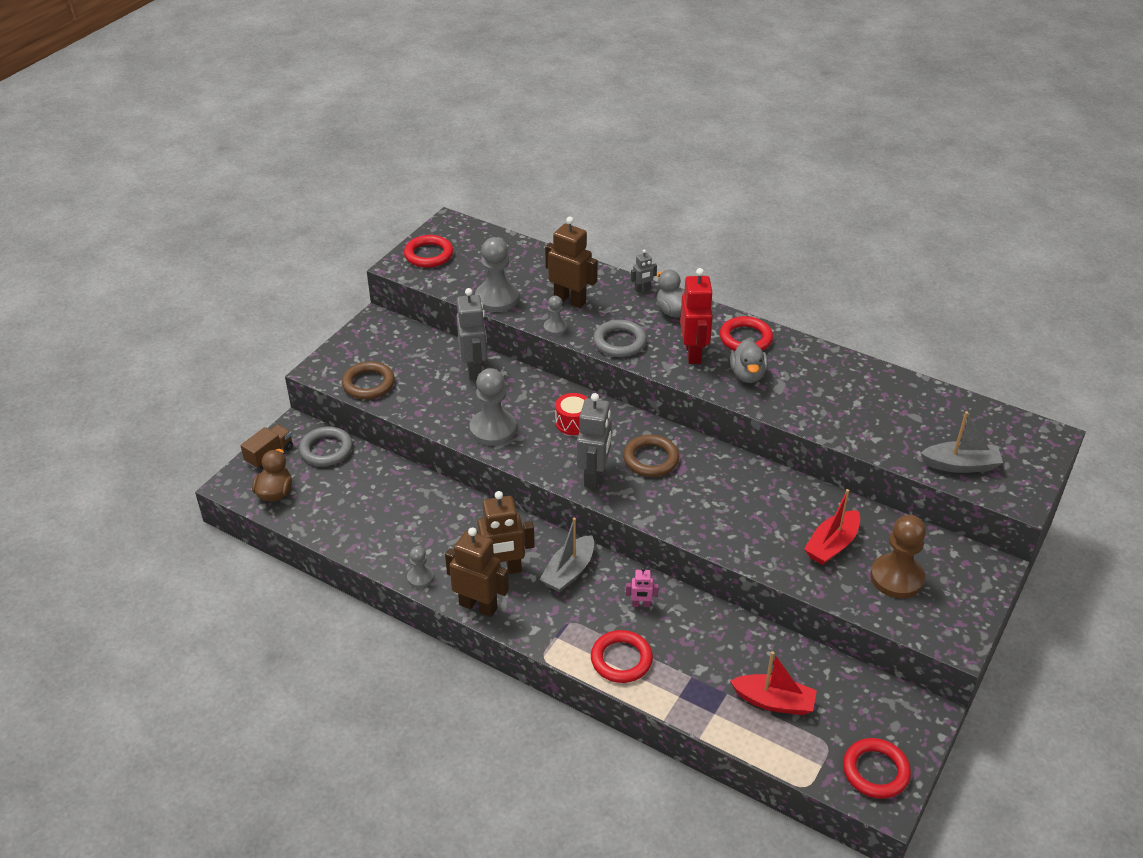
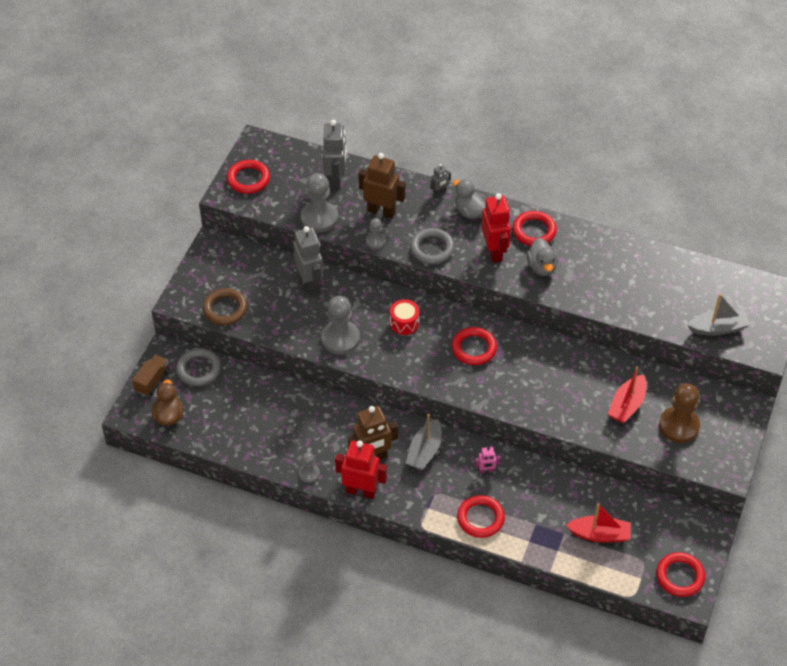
camera: 10 degrees left, 10 degrees up
brown robot [445,527,509,617] -> red robot [335,441,387,499]
grey robot [577,393,612,489] -> grey robot moved to [323,120,346,189]
brown ring [623,435,679,477] -> red ring [452,327,497,365]

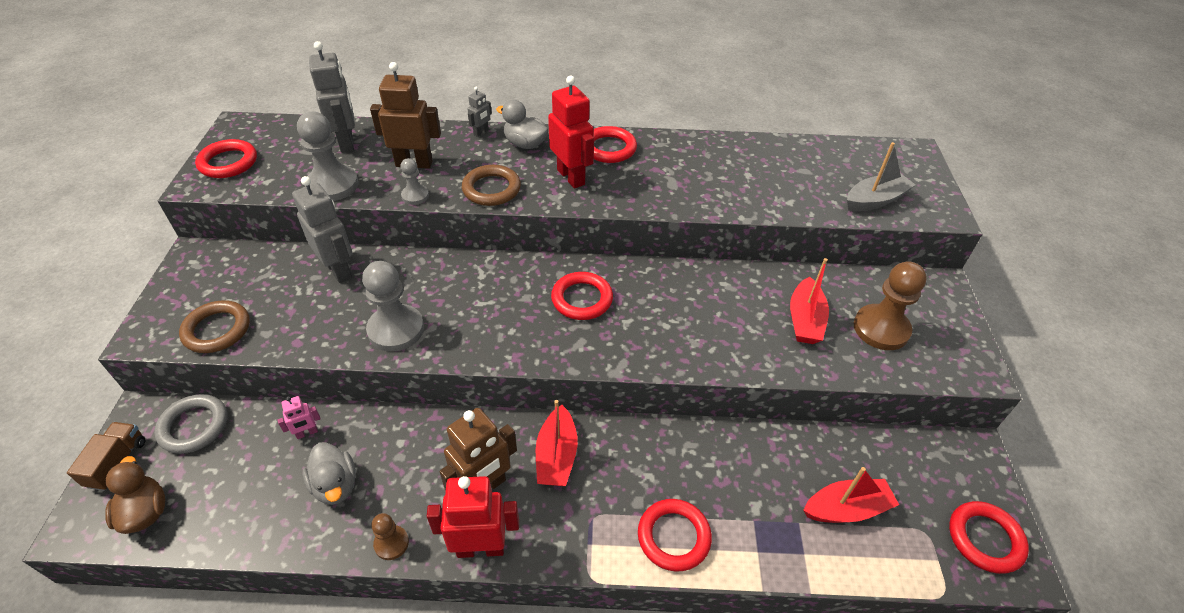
camera: 20 degrees left, 5 degrees down
grey pawn [299,452,320,483] -> brown pawn [371,513,409,560]
red drum [390,299,419,335] -> none
grey boat [406,414,442,470] -> red boat [536,400,578,486]
grey ring [410,228,455,264] -> brown ring [462,165,521,206]
pink robot [475,446,500,474] -> pink robot moved to [277,396,321,439]
grey duck [526,238,558,276] -> grey duck moved to [303,442,356,505]

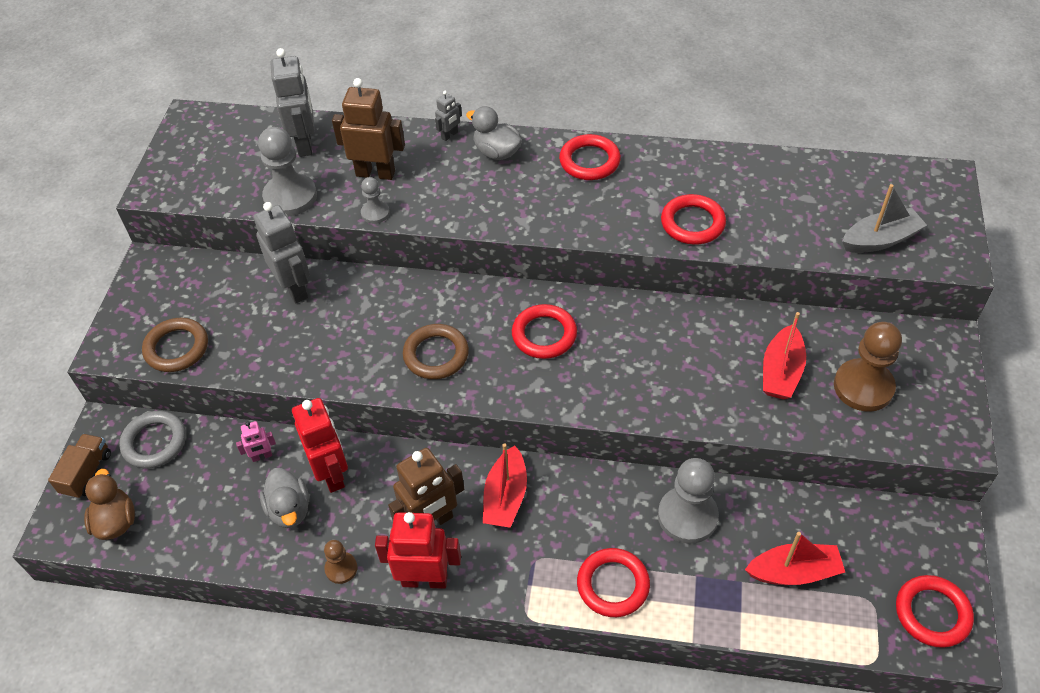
camera: 10 degrees right, 5 degrees up
red ring [195,139,257,178] -> red ring moved to [661,194,726,245]
grey pawn [362,261,424,352] -> grey pawn moved to [658,458,719,544]
brown ring [462,165,521,206] -> brown ring moved to [403,324,469,379]
red robot [548,75,594,189] -> red robot moved to [292,398,348,493]

